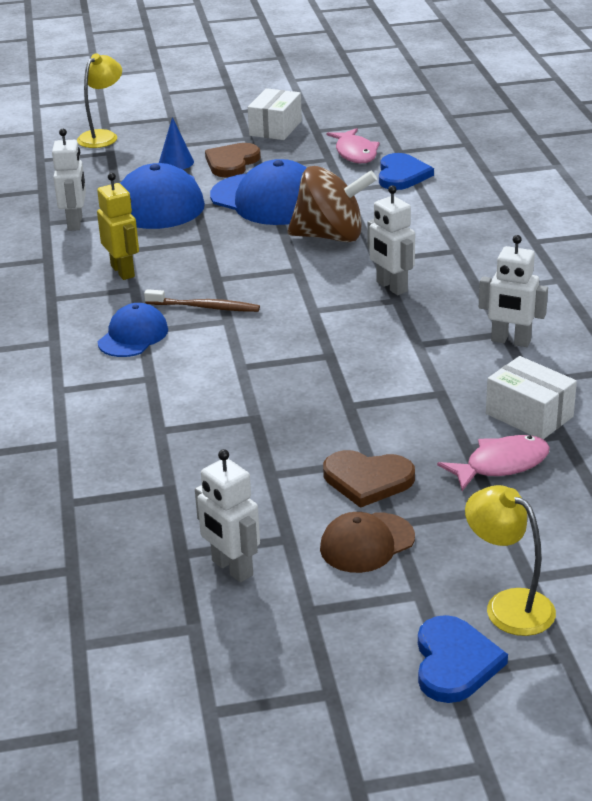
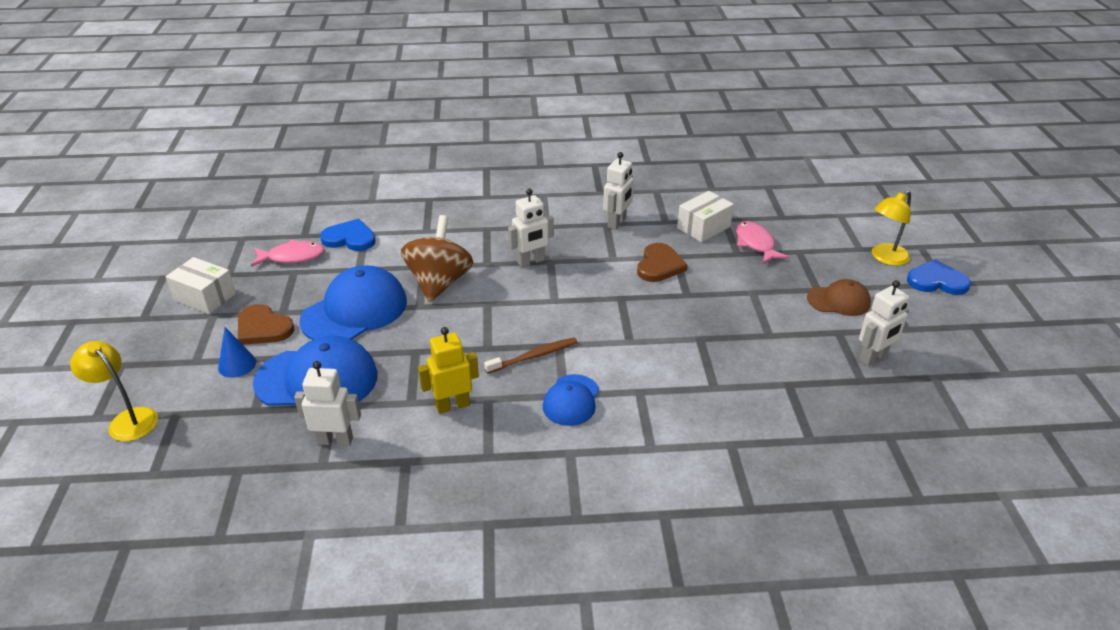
camera: 85 degrees left, 5 degrees up
blue cap [98,303,168,357] -> blue cap turned 105 degrees counterclockwise [543,374,599,426]
brown toothbrush [144,289,260,312] -> brown toothbrush turned 45 degrees clockwise [484,337,577,374]
brown cap [320,512,415,573] -> brown cap turned 60 degrees counterclockwise [807,279,871,316]
brown heart [323,450,415,508] -> brown heart moved to [637,243,688,282]

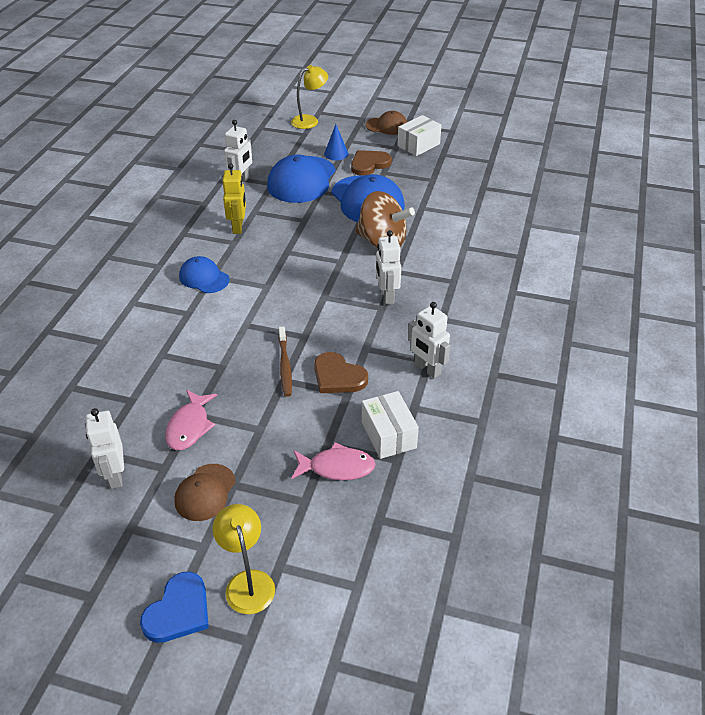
camera: 110 degrees right, 5 degrees up
pink fish [251,240,325,267] -> pink fish moved to [165,390,217,450]
blue heart [320,219,376,251] -> none
brown toothbrush [484,337,577,374] -> brown toothbrush moved to [279,327,292,397]
none -> brown cap [365,111,407,135]

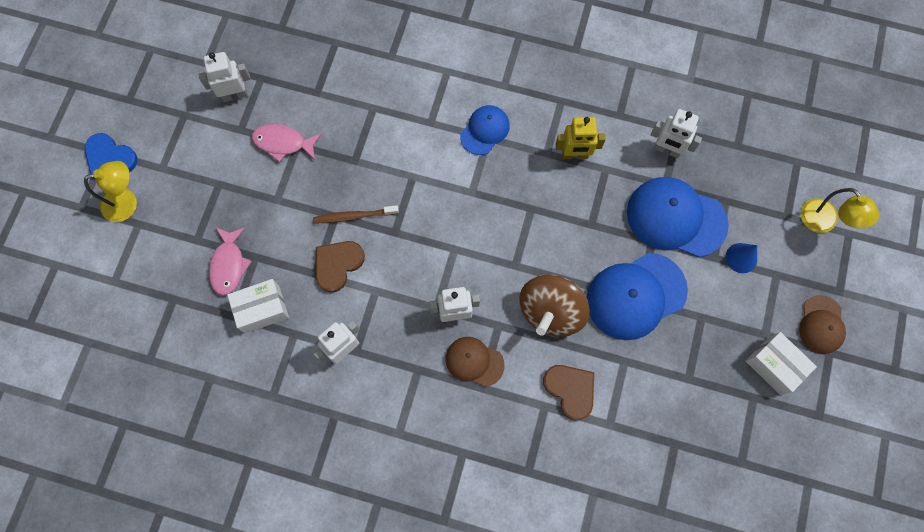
camera: 90 degrees right, 30 degrees up
brown cap [174,464,236,521] -> brown cap moved to [446,337,505,387]
brown heart [351,150,392,176] -> brown heart moved to [543,365,594,420]

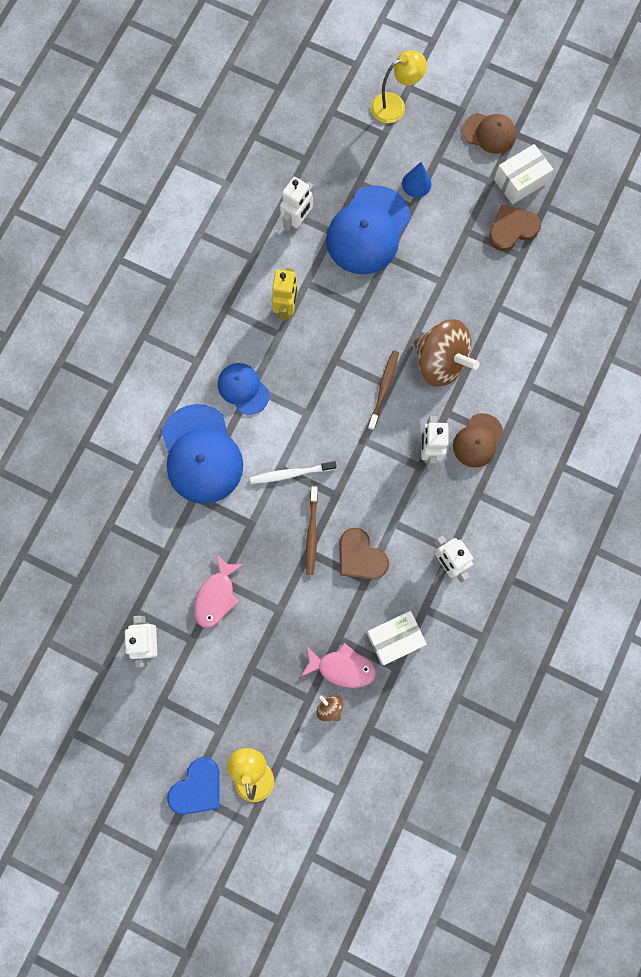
camera: 80 degrees left, 5 degrees up
white box [227,279,289,334] -> white box turned 75 degrees clockwise [366,611,427,665]
brown heart [543,365,594,420] -> brown heart moved to [489,204,541,251]
blue cap [587,253,688,340] -> blue cap moved to [161,404,243,504]
none -> white toothbrush [250,461,337,484]
none -> brown spinning top [317,695,344,722]
none -> brown toothbrush [368,350,399,430]

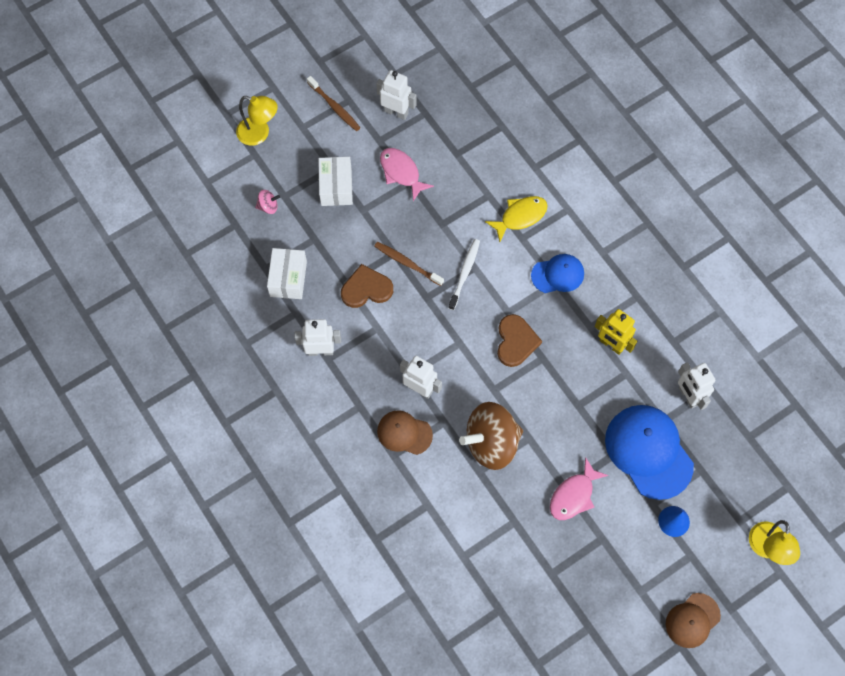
camera: 120 degrees right, 10 degrees down
blue cap [161,404,243,504] -> yellow fish [485,196,548,242]
blue heart [167,757,220,815] -> none
pink fish [301,643,376,688] -> pink fish moved to [550,457,609,520]
brown spinning top [317,695,344,722] -> pink spinning top [255,190,280,214]
brown toothbrush [368,350,399,430] -> brown toothbrush moved to [307,76,360,131]
brown cap [453,413,504,468] -> brown cap turned 45 degrees counterclockwise [377,410,433,455]
brown heart [489,204,541,251] -> brown heart moved to [497,314,542,367]
white box [494,144,554,205] -> white box moved to [318,157,353,206]

